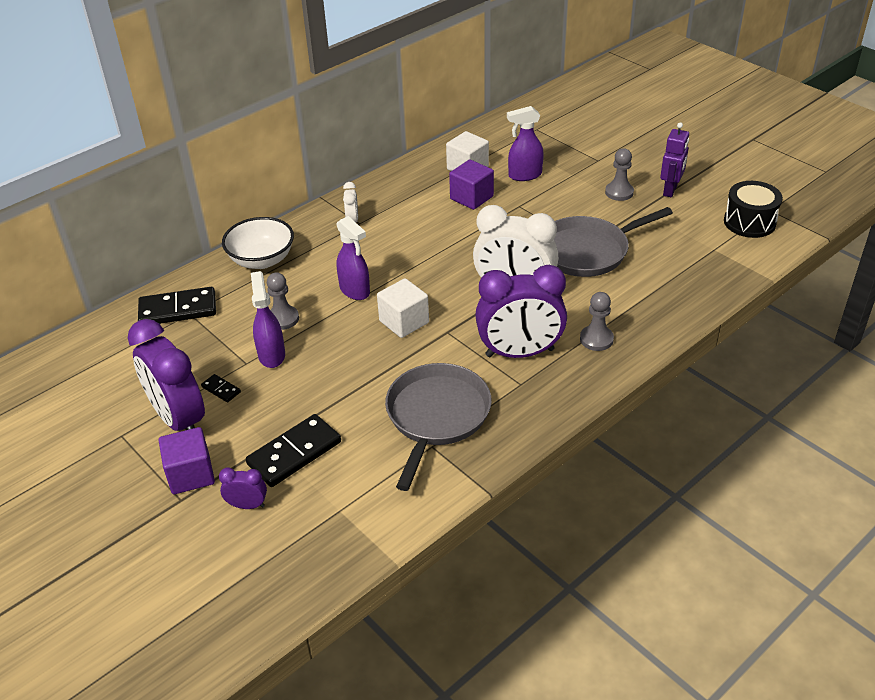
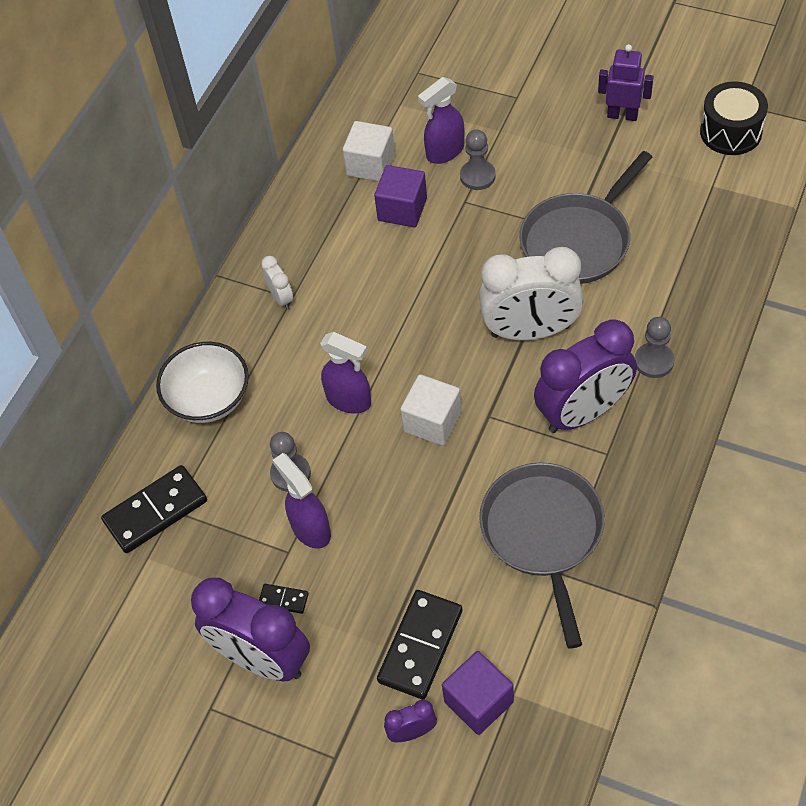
camera: 20 degrees left, 15 degrees up
purple cube [159,427,215,494] -> purple cube moved to [442,651,514,735]
grey pawn [605,148,634,201] -> grey pawn moved to [460,130,496,190]
purple robot [660,122,689,197] -> purple robot turned 75 degrees counterclockwise [598,44,654,121]

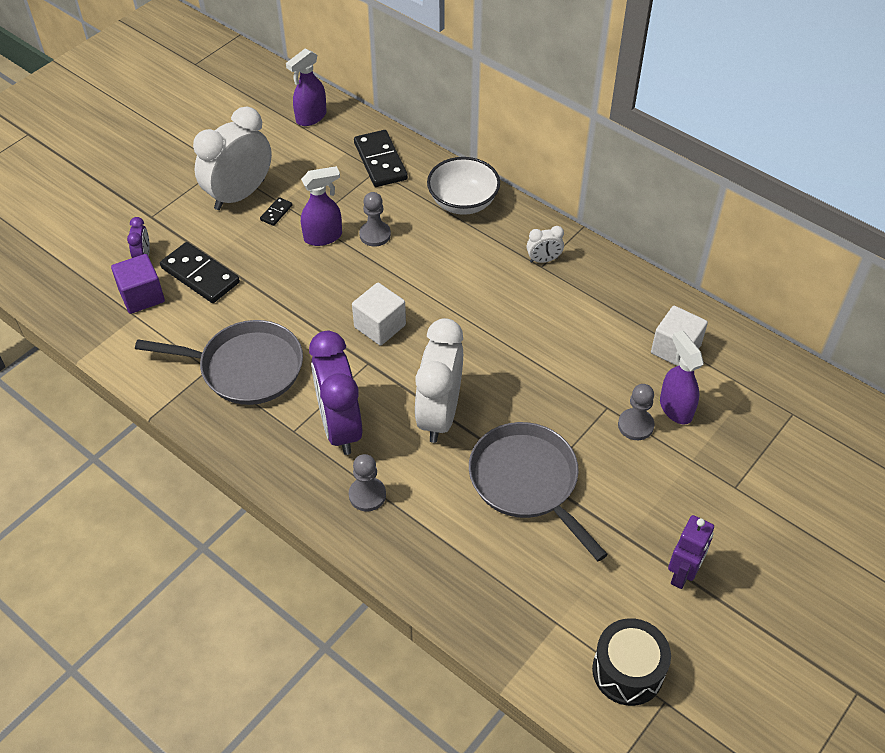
camera: 100 degrees right, 5 degrees down
purple clock [191,578,310,681] -> white clock [193,107,272,210]
purple spray bottle [320,332,371,414] -> purple spray bottle moved to [286,48,327,126]
purple cube [374,165,427,227] -> none

